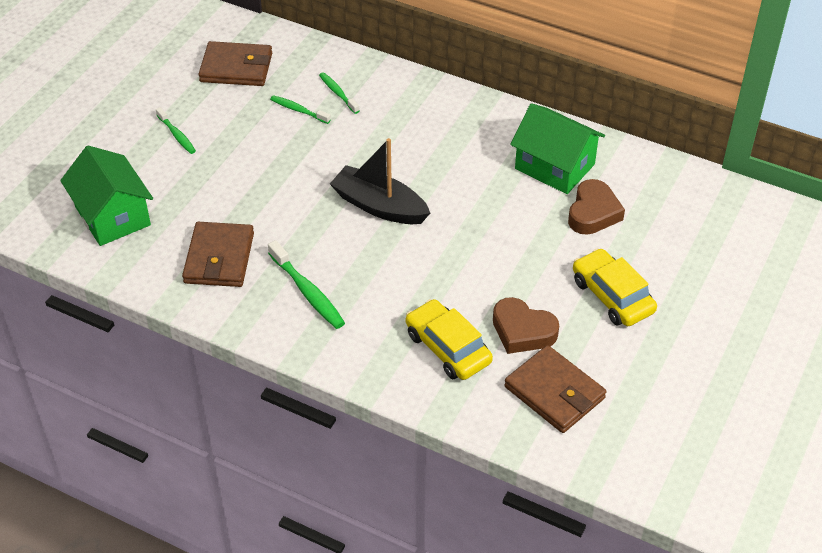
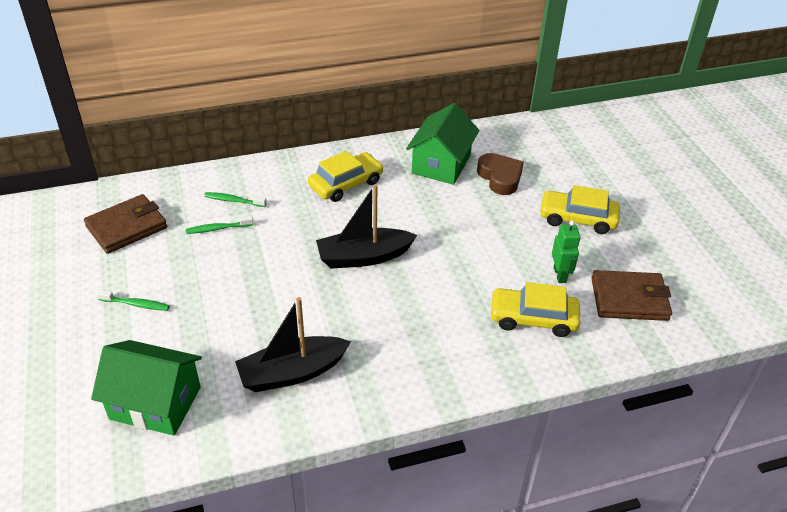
camera: 45 degrees left, 5 degrees down
brown wallet [182,222,254,287] -> black boat [235,297,351,392]
green toothbrush [268,240,345,329] -> none
brown heart [493,297,559,354] -> green robot [552,220,580,283]
green house [510,103,605,194] -> green house turned 60 degrees counterclockwise [406,103,480,185]
none -> yellow car [308,151,384,202]

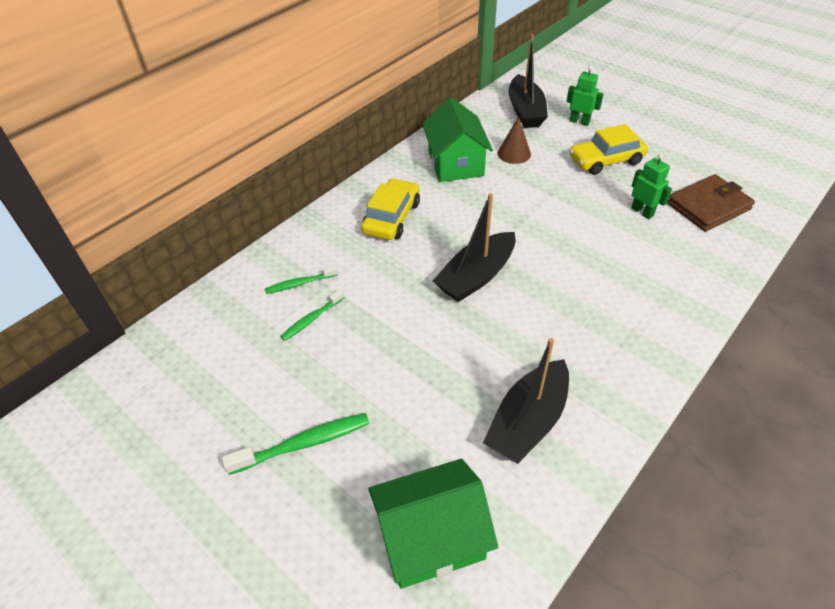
camera: 30 degrees left, 5 degrees up
brown wallet [84,194,167,254] -> none
green toothbrush [97,290,170,311] -> green toothbrush [222,413,370,475], size x1.59
brown heart [477,153,524,195] -> brown cone [498,117,531,164]
yellow car [490,282,580,337] -> none
none -> black boat [509,34,548,128]
none -> green robot [566,66,604,126]

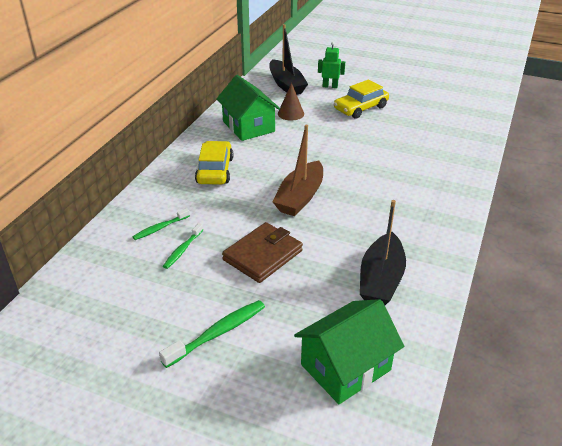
camera: 20 degrees left, 10 degrees down
black boat [433,193,516,302] -> brown boat [273,125,323,216]
green robot [631,153,672,219] -> none
brown wallet [667,174,755,232] -> brown wallet moved to [222,222,303,283]

